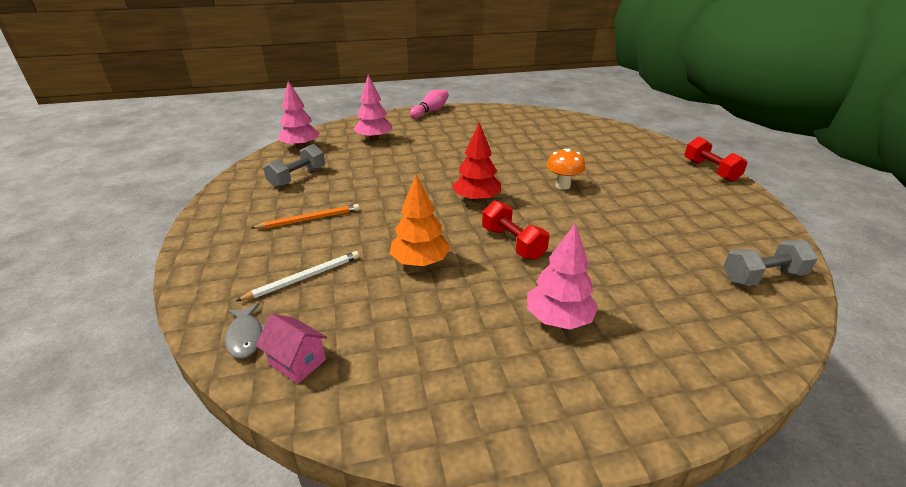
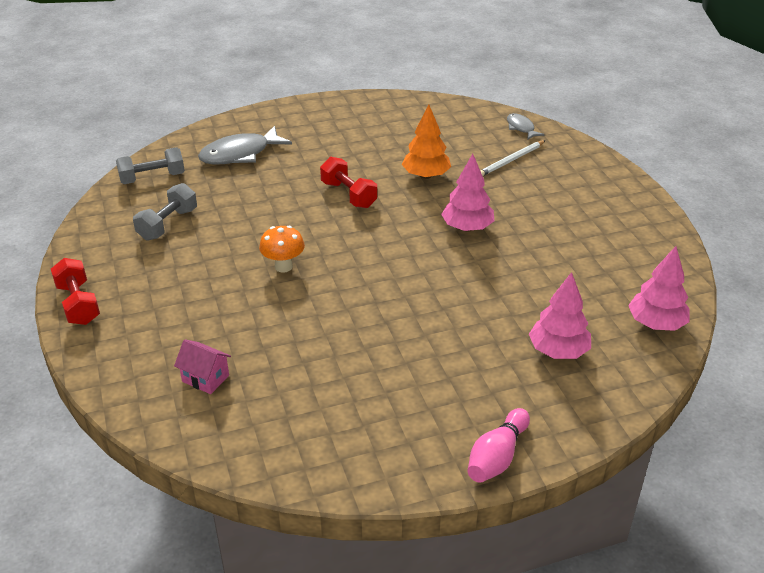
camera: 175 degrees right, 5 degrees up
orange pencil [251,204,360,229] -> none
pink house [256,314,327,384] -> pink house moved to [174,339,231,394]
grey dumbbell [263,144,325,188] -> grey dumbbell moved to [133,183,197,240]
red tree [452,122,501,203] -> none
pink tree [527,223,598,330] -> pink tree moved to [441,154,494,232]
none -> grey fish [198,126,292,164]

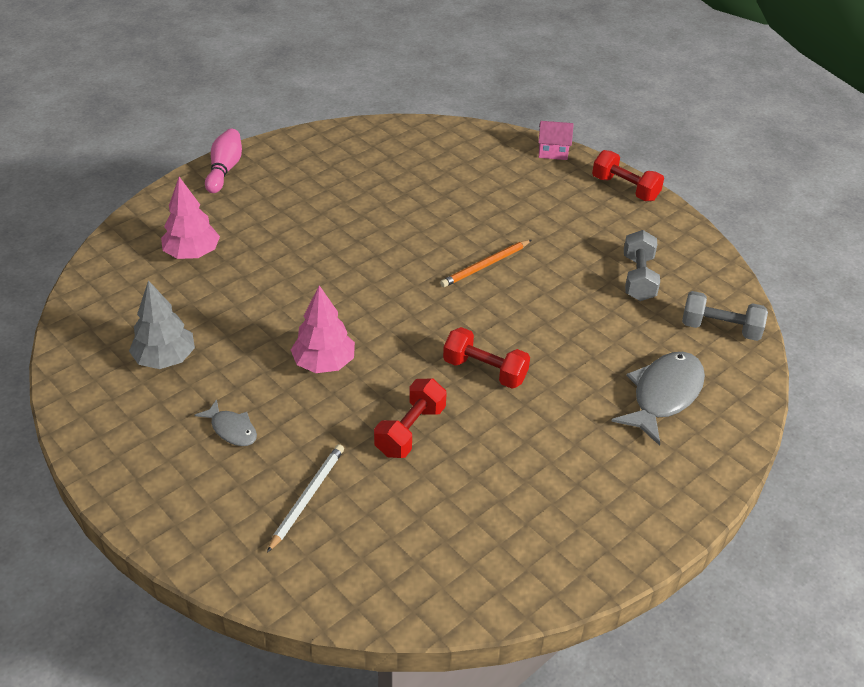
camera: 155 degrees right, 5 degrees up
grey dumbbell [116,147,185,184] -> grey dumbbell turned 60 degrees clockwise [682,291,768,341]
pink house [174,339,231,394] -> pink house moved to [538,121,574,160]
orange mushroom [259,226,305,273] -> orange pencil [440,240,531,287]
orange tree [402,104,451,179] -> red dumbbell [374,379,447,458]
grey fish [507,113,545,140] -> grey fish moved to [195,399,257,446]
pink tree [628,246,690,331] -> none
none -> grey tree [129,280,195,369]

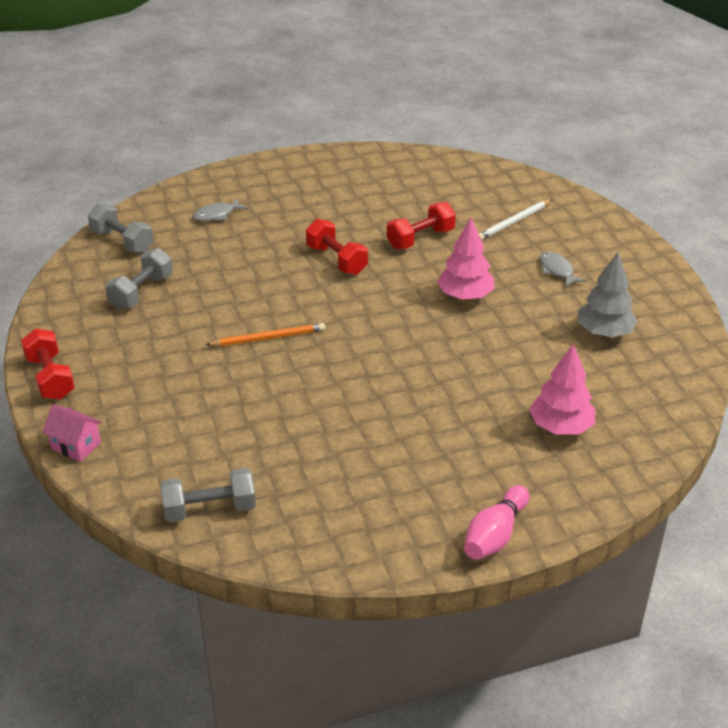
camera: 155 degrees left, 5 degrees down
grey fish [611,352,705,446] -> grey fish [193,198,248,221], size x0.54
none -> grey dumbbell [161,468,256,522]

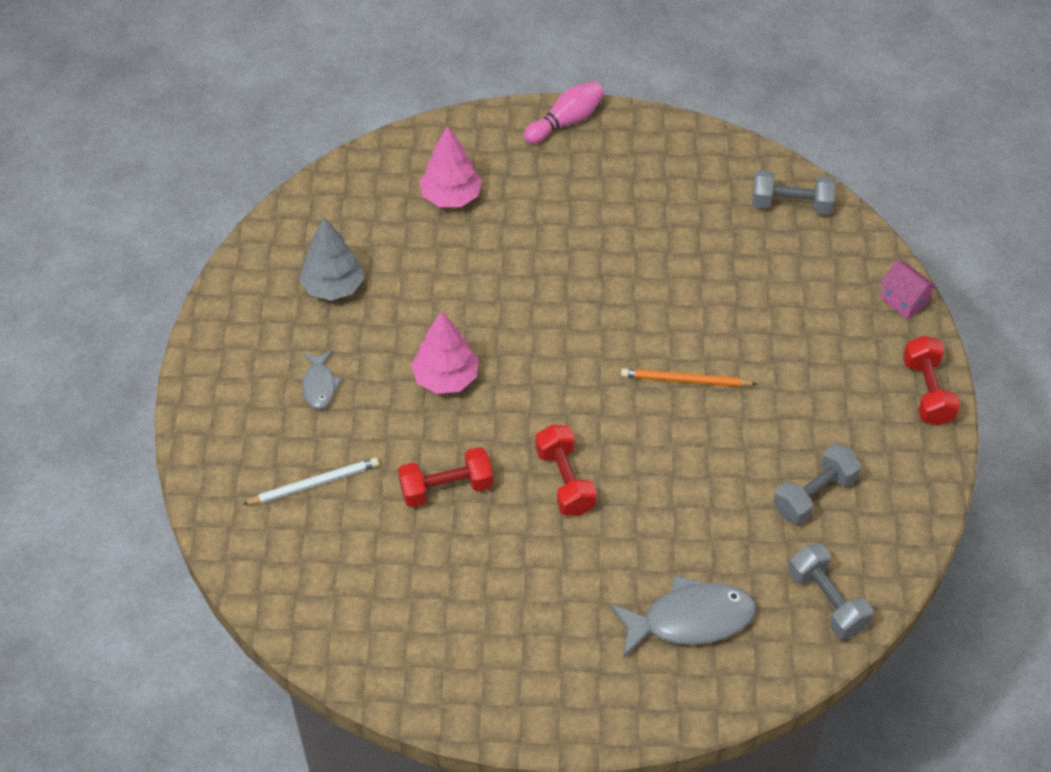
camera: 160 degrees left, 15 degrees up
grey fish [193,198,248,221] -> grey fish [610,575,756,657], size x1.85

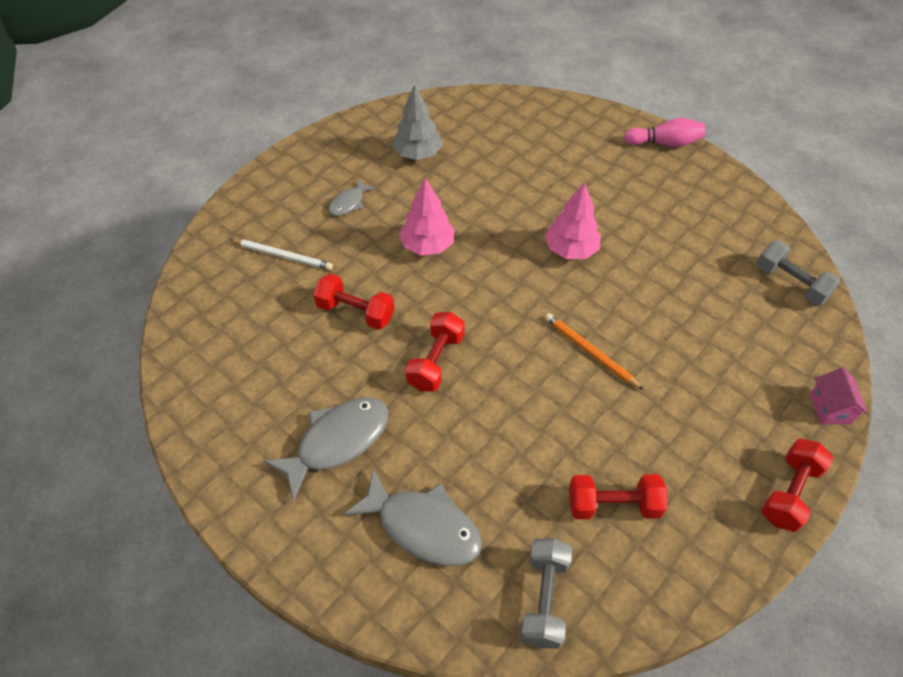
camera: 40 degrees right, 0 degrees up
pink tree [419,126,482,207] -> pink tree moved to [545,182,601,259]
grey dumbbell [773,444,861,525] -> red dumbbell [569,474,668,519]
none -> grey fish [263,397,389,501]

